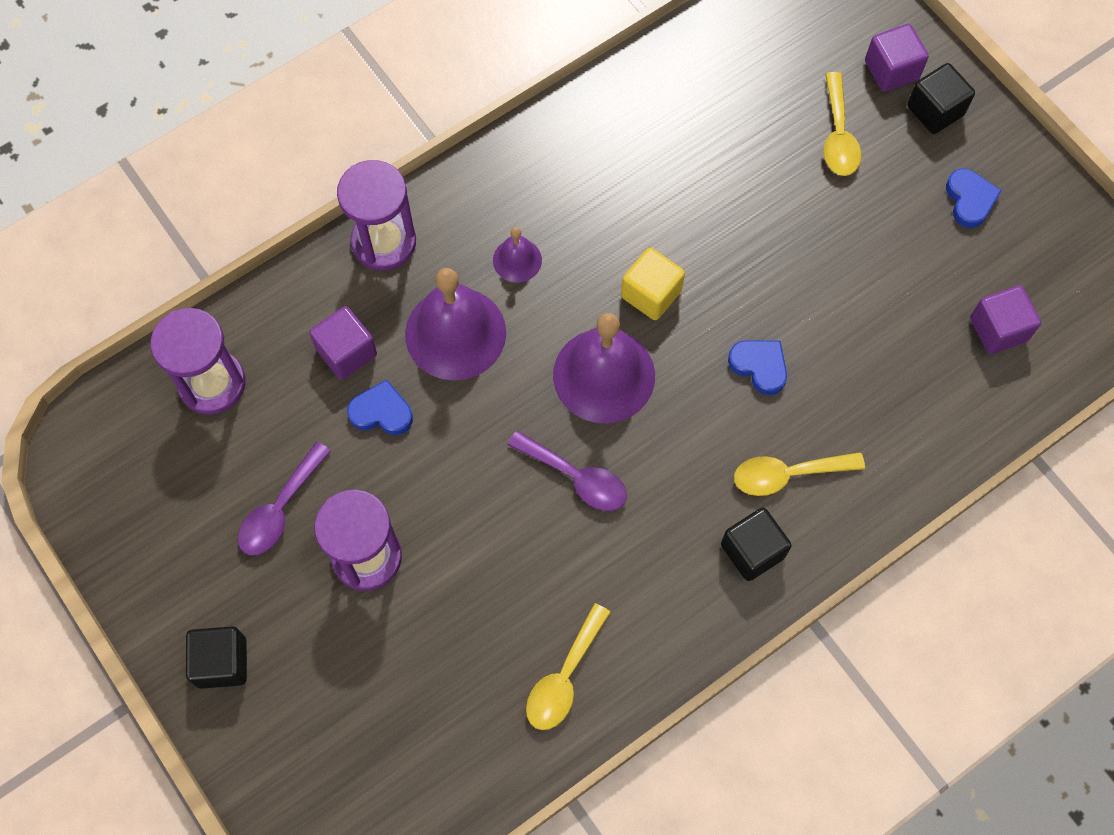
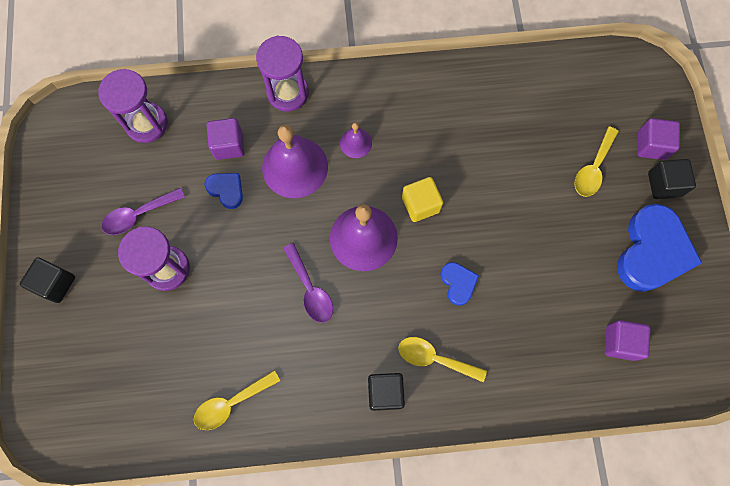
camera: 30 degrees right, 5 degrees up
blue heart [946,168,1001,228] -> blue heart [617,204,702,292], size x2.07

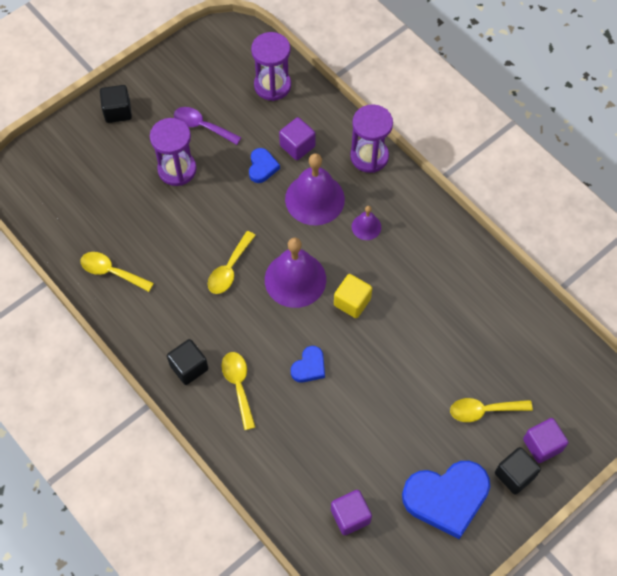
camera: 55 degrees right, 10 degrees down
purple spoon [283,243,333,323] -> yellow spoon [208,231,256,294]

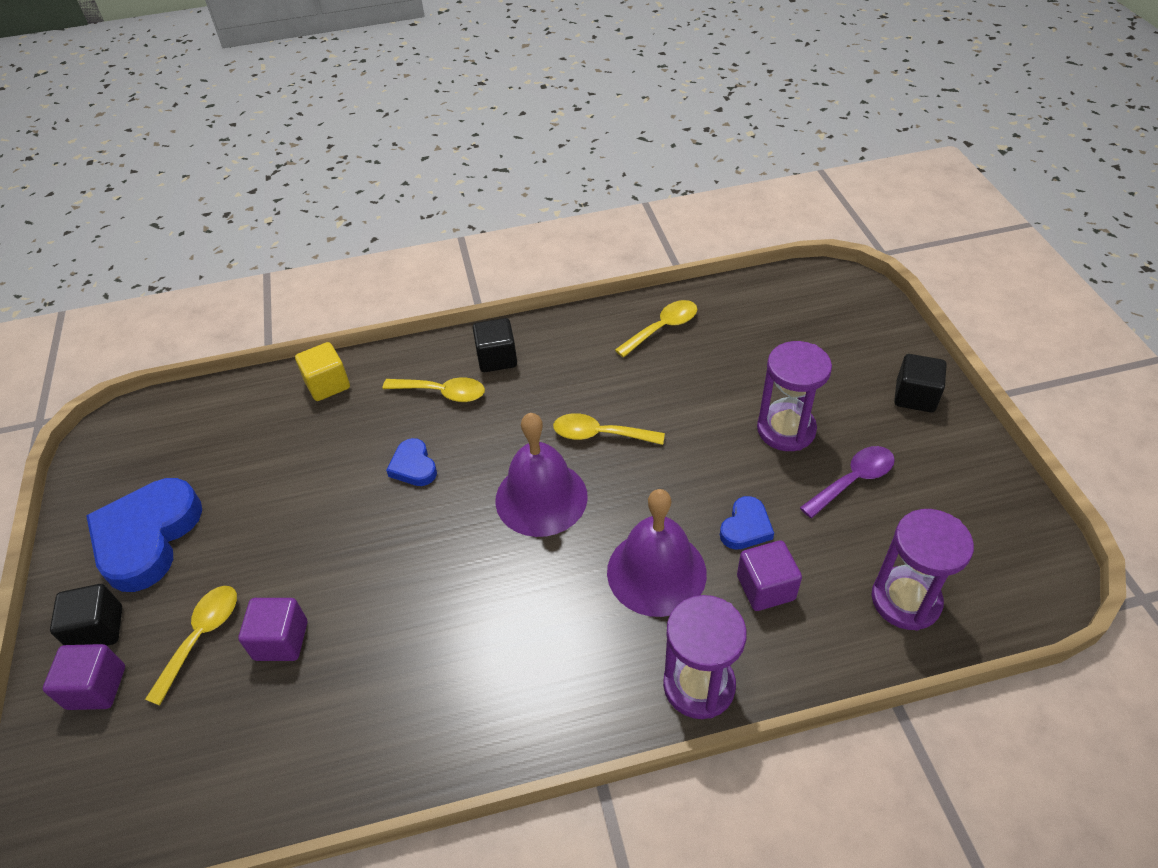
camera: 120 degrees right, 15 degrees down
yellow spoon [208,231,256,294] -> yellow spoon turned 45 degrees counterclockwise [553,413,665,445]
blue heart [249,148,280,183] -> blue heart turned 90 degrees counterclockwise [720,496,774,550]
purple cube [331,490,372,535] -> purple cube moved to [238,598,307,661]
yellow cube [334,274,372,318] -> yellow cube moved to [295,342,350,401]
purple bell [352,206,381,240] -> none

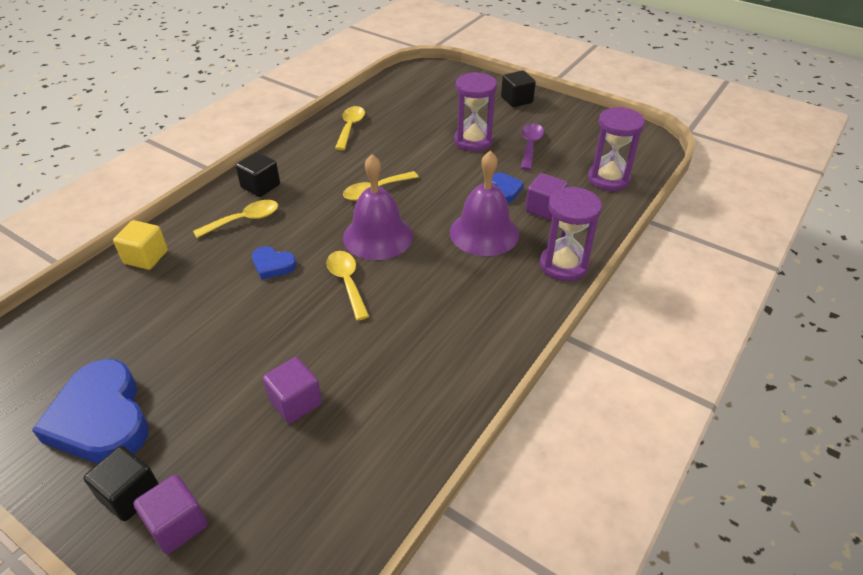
camera: 45 degrees left, 5 degrees down
yellow spoon [145,586,237,706] -> yellow spoon moved to [326,251,369,321]

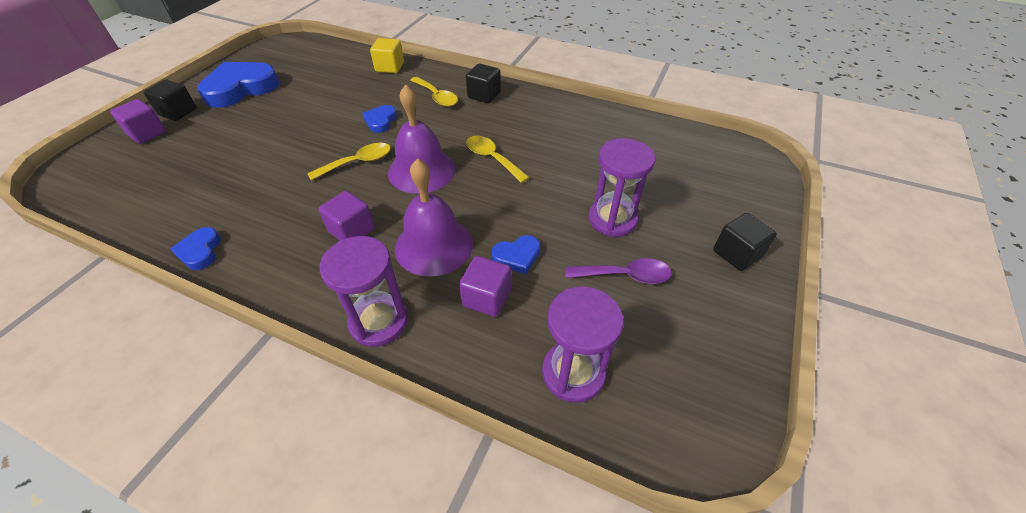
camera: 80 degrees right, 5 degrees up
purple cube [263,357,322,423] -> purple cube moved to [318,191,375,240]
yellow spoon [335,106,365,150] -> none
none -> blue heart [170,227,221,270]

